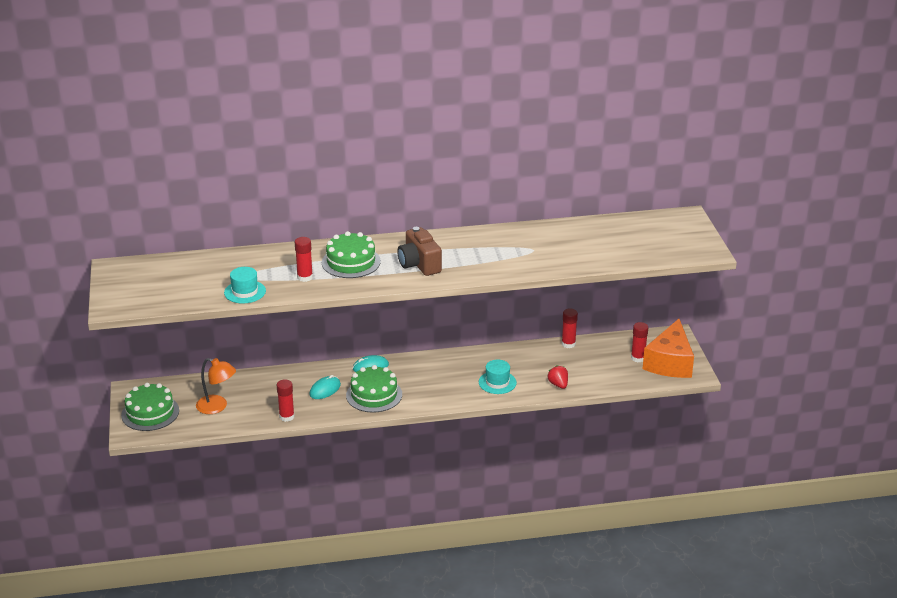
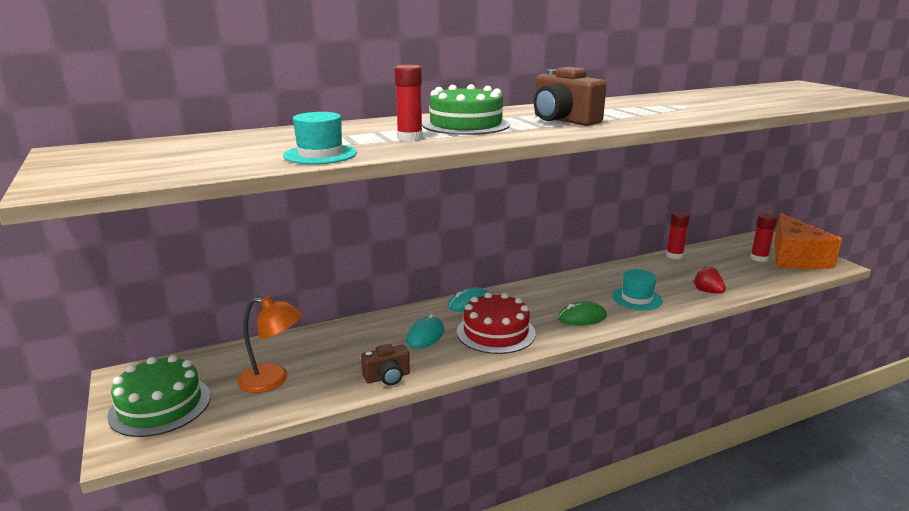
camera: 15 degrees left, 10 degrees down
red glue stick [277,379,295,422] -> brown camera [361,344,410,385]
green cake [346,365,402,413] -> red cake [457,292,536,354]
none -> green mouse [558,301,607,325]

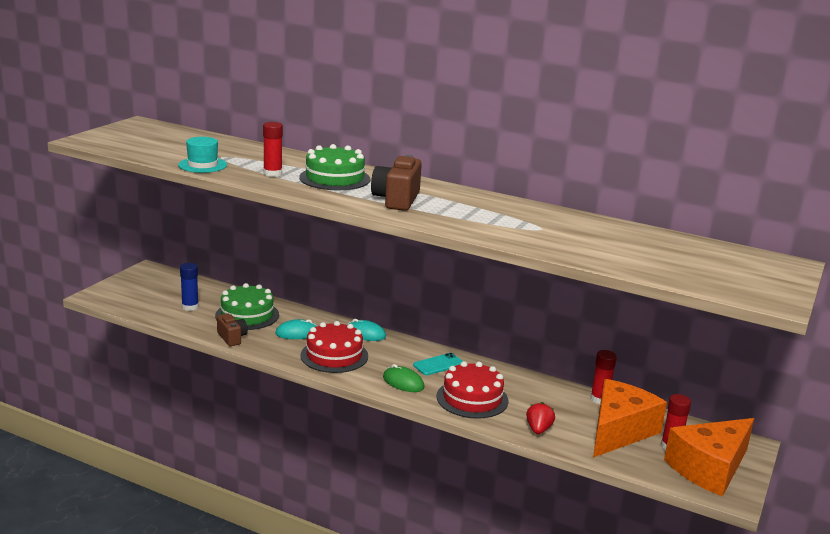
camera: 50 degrees right, 0 degrees up
green cake [107,355,211,437] -> green cake moved to [215,283,279,330]
orange lamp [237,296,303,393] -> blue glue stick [180,263,199,311]
brown camera [361,344,410,385] -> brown camera turned 150 degrees counterclockwise [217,313,248,346]
turquoise hat [612,269,662,311] -> red cake [437,361,509,419]
none -> turquoise phone [413,353,463,375]
none -> orange cheese [593,379,667,458]

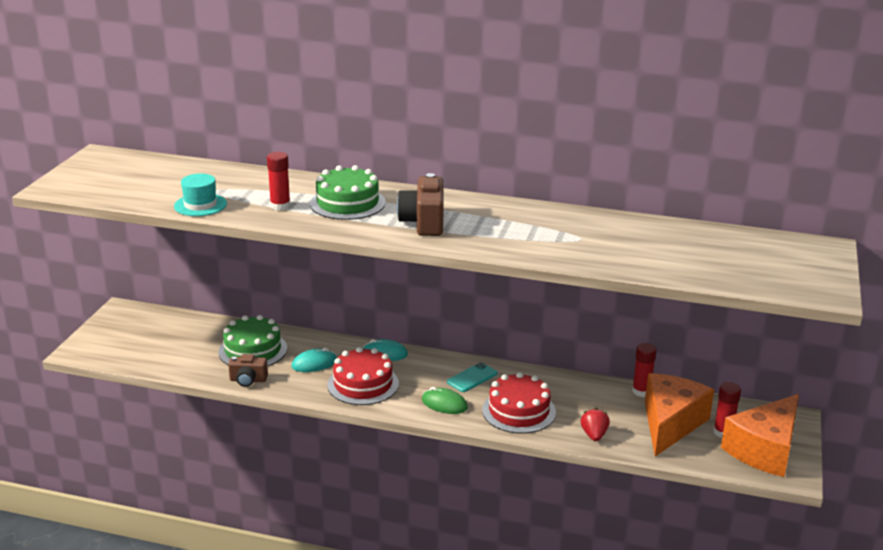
camera: 10 degrees left, 5 degrees up
blue glue stick [180,263,199,311] -> none
brown camera [217,313,248,346] -> brown camera turned 135 degrees clockwise [228,354,268,387]

